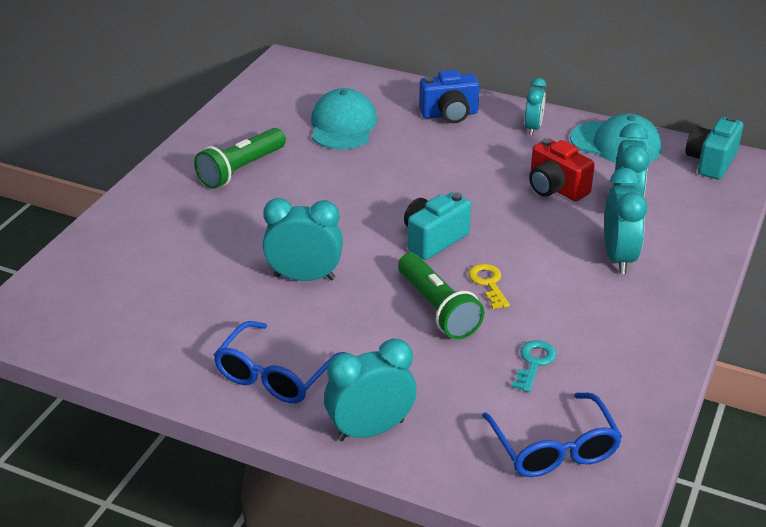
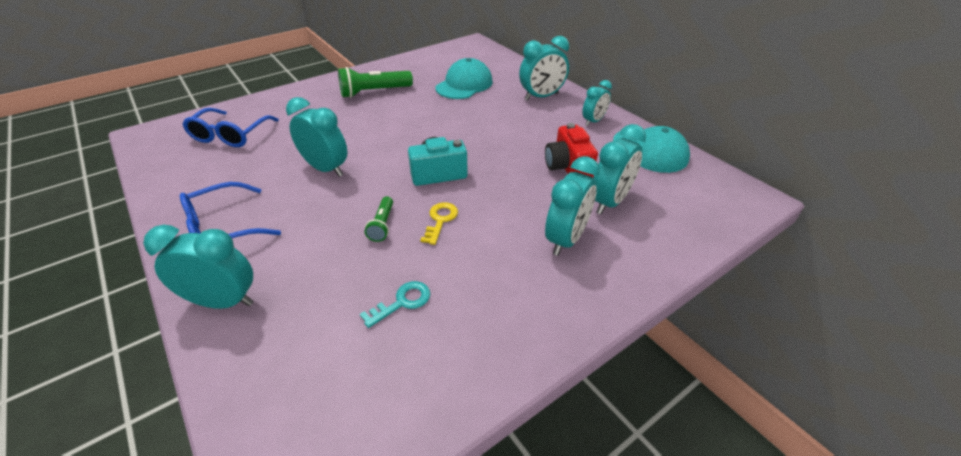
camera: 30 degrees right, 5 degrees up
green flashlight [398,253,484,339] -> green flashlight [365,196,393,242], size x0.55
blue camera [419,70,480,123] -> turquoise clock [519,36,569,100]
blue glasses [482,393,622,477] -> blue glasses moved to [182,108,279,147]
turquoise camera [685,116,743,180] -> none

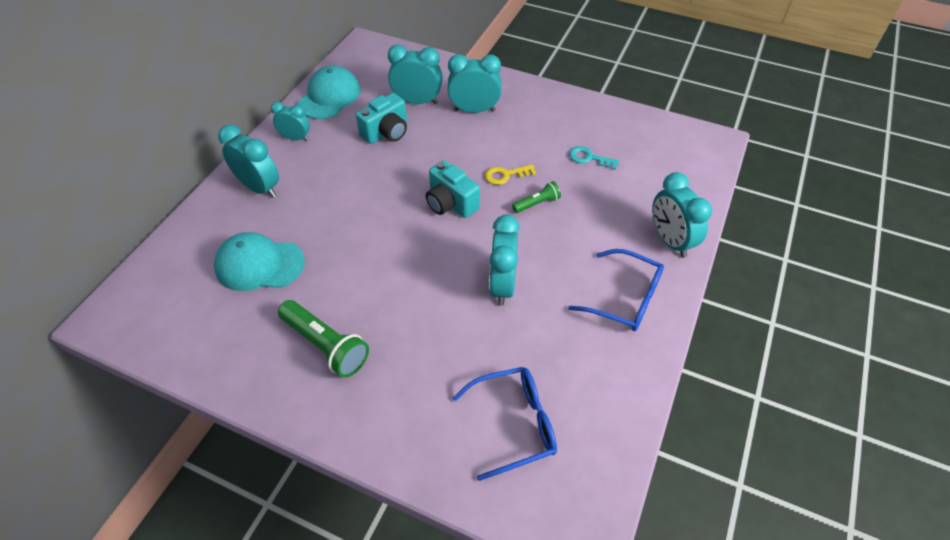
camera: 120 degrees left, 10 degrees up
red camera [545,123,598,177] -> turquoise camera [356,93,407,144]

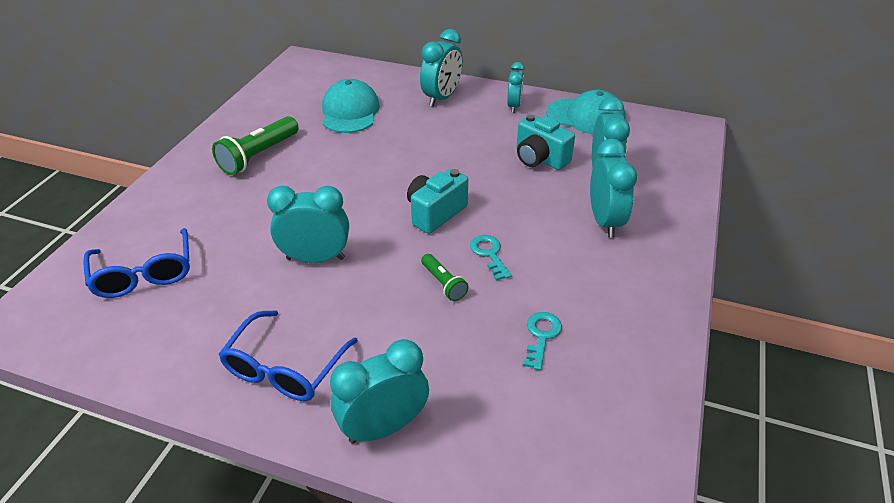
camera: 85 degrees right, 10 degrees down
yellow key [485,164,536,185] -> turquoise key [470,235,512,281]

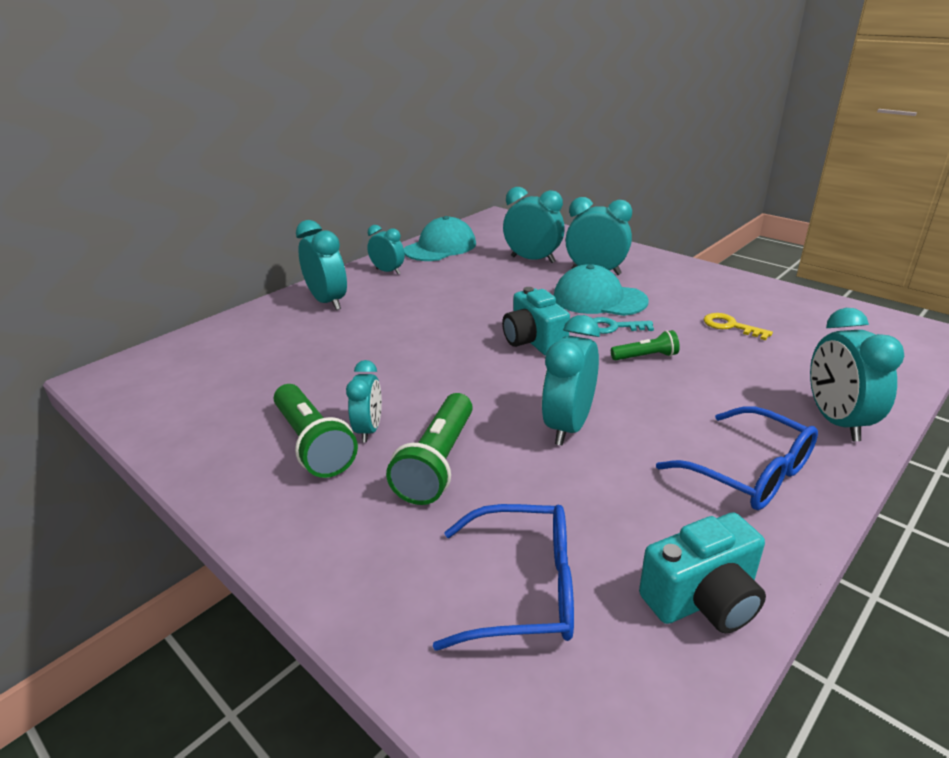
camera: 65 degrees left, 10 degrees down
turquoise cap [322,79,380,133] -> turquoise cap moved to [554,264,649,316]
turquoise camera [516,114,575,170] -> turquoise camera moved to [639,513,766,633]
turquoise key [522,312,562,370] -> yellow key [703,313,773,340]
none -> turquoise clock [346,360,382,442]
none -> green flashlight [386,393,473,505]

